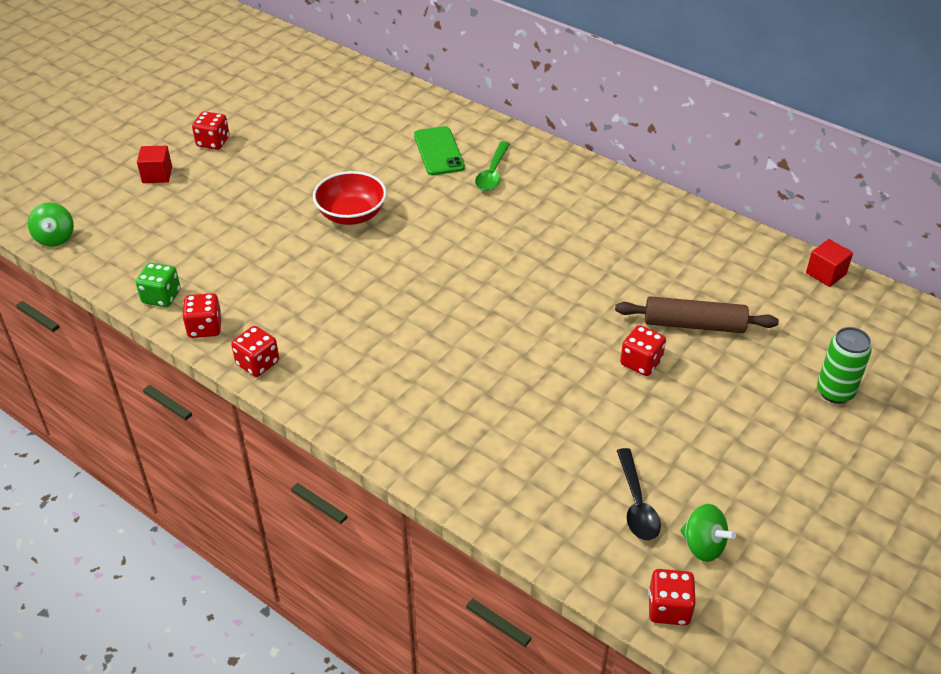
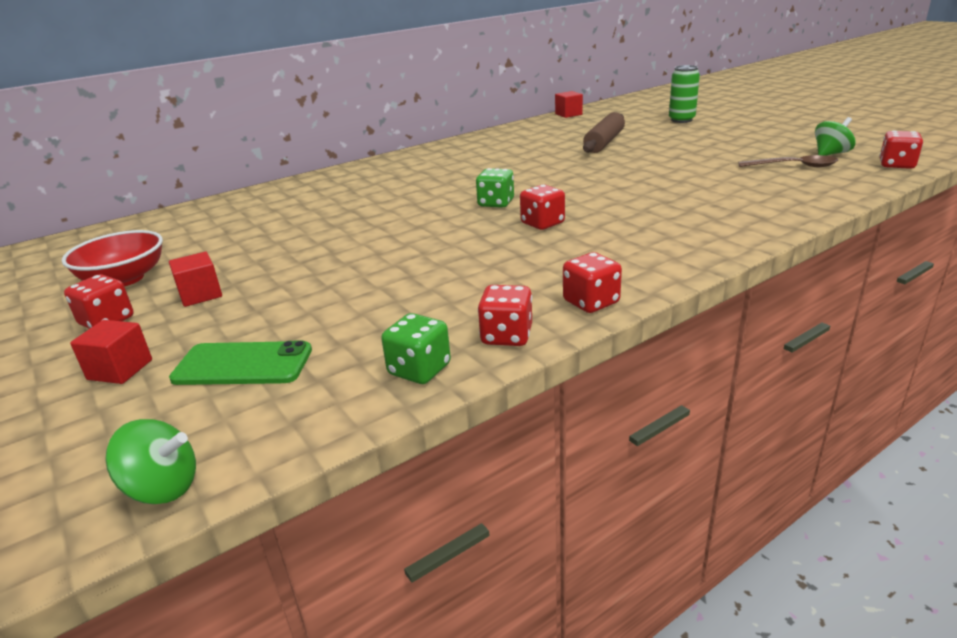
camera: 70 degrees left, 15 degrees down
red bowl [313,171,387,225] -> red bowl moved to [62,230,163,286]
green phone [414,126,465,175] -> green phone moved to [169,340,312,385]
green spoon [475,141,510,191] -> none
black spoon [617,448,661,541] -> brown spoon [738,155,838,167]
red dice [620,325,666,376] -> red dice moved to [520,185,565,230]
none -> red cube [169,252,222,307]
none -> green dice [476,168,514,208]

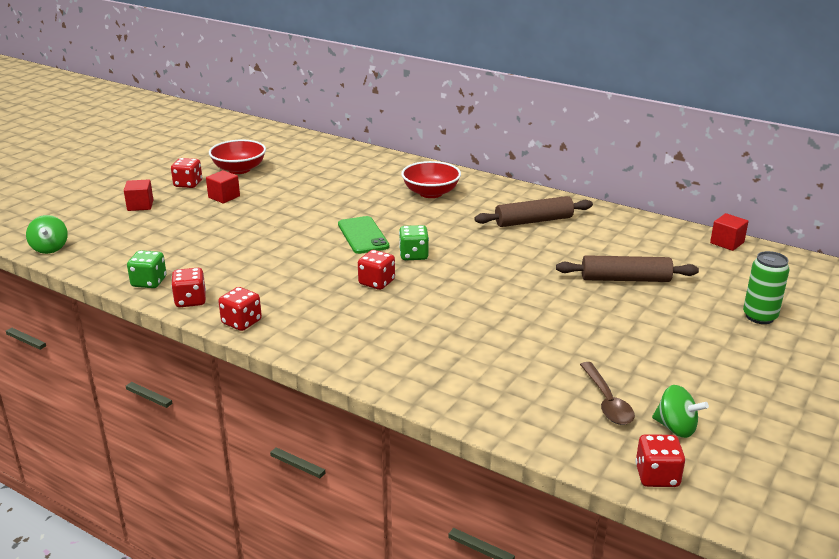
camera: 65 degrees right, 0 degrees up
green phone [169,340,312,385] -> green phone moved to [338,216,389,254]
none -> red bowl [401,161,461,198]
none -> brown rolling pin [474,196,593,227]

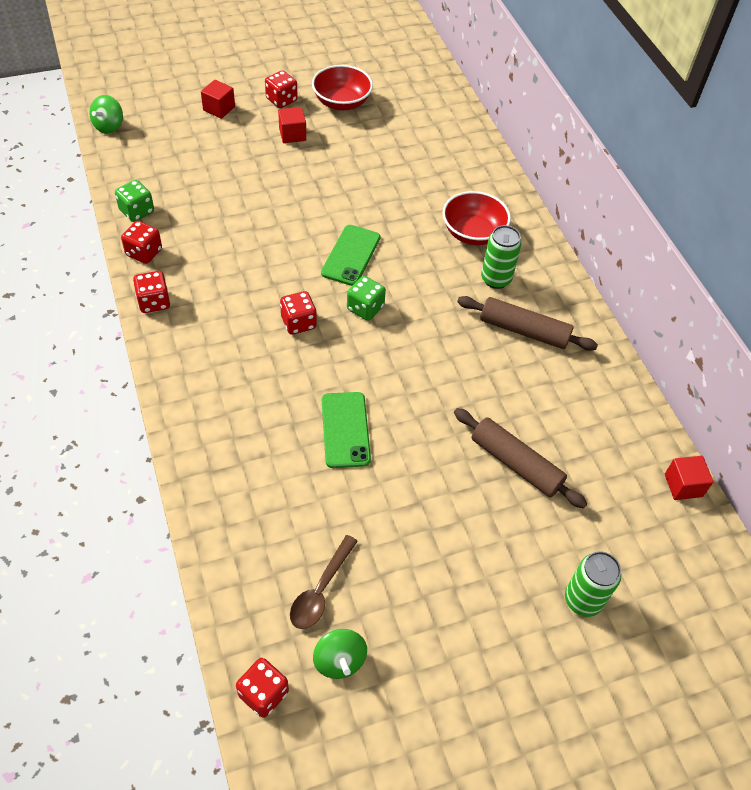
camera: 35 degrees right, 25 degrees up
none -> green phone [322,392,371,468]
none -> green can [481,225,521,289]

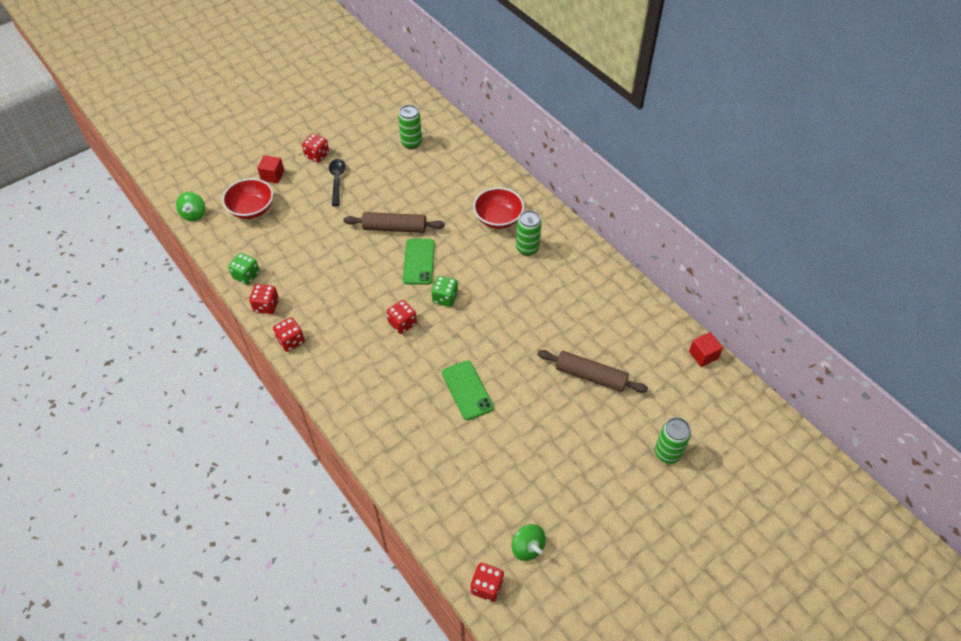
camera: 15 degrees left, 0 degrees up
red cube [278,107,306,143] -> black spoon [329,159,346,206]
brown spoon [290,535,358,629] -> none
red bowl [312,65,373,110] -> red bowl moved to [222,178,273,219]
brown rolling pin [457,296,598,351] -> brown rolling pin moved to [344,212,445,233]
none -> green can [398,105,422,149]

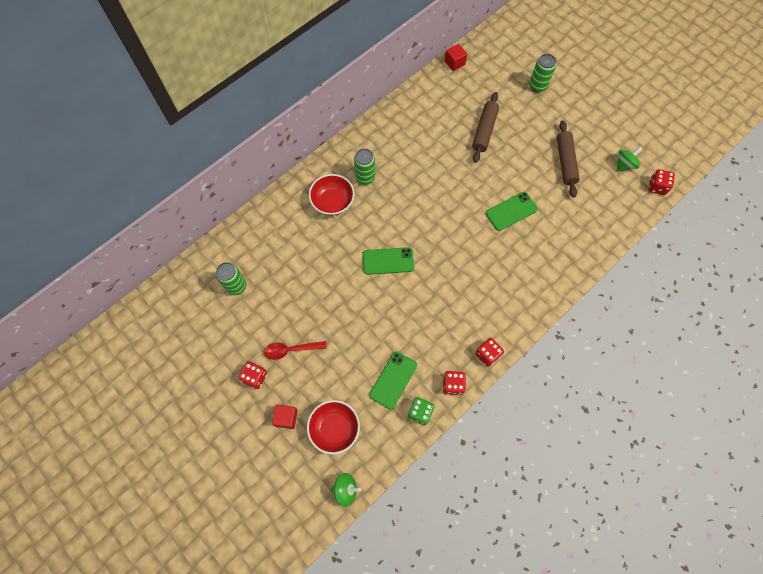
camera: 95 degrees left, 15 degrees up
black spoon [329,159,346,206] -> red spoon [264,341,327,360]
brown rolling pin [344,212,445,233] -> brown rolling pin moved to [557,120,580,198]
red dice [387,300,417,334] -> none
green dice [431,276,458,307] -> none
none -> green phone [369,352,417,409]

